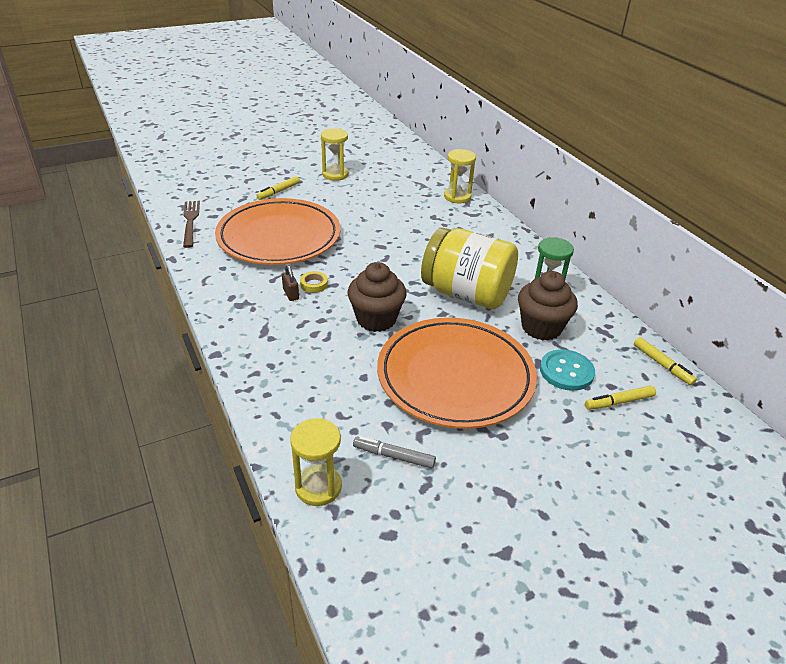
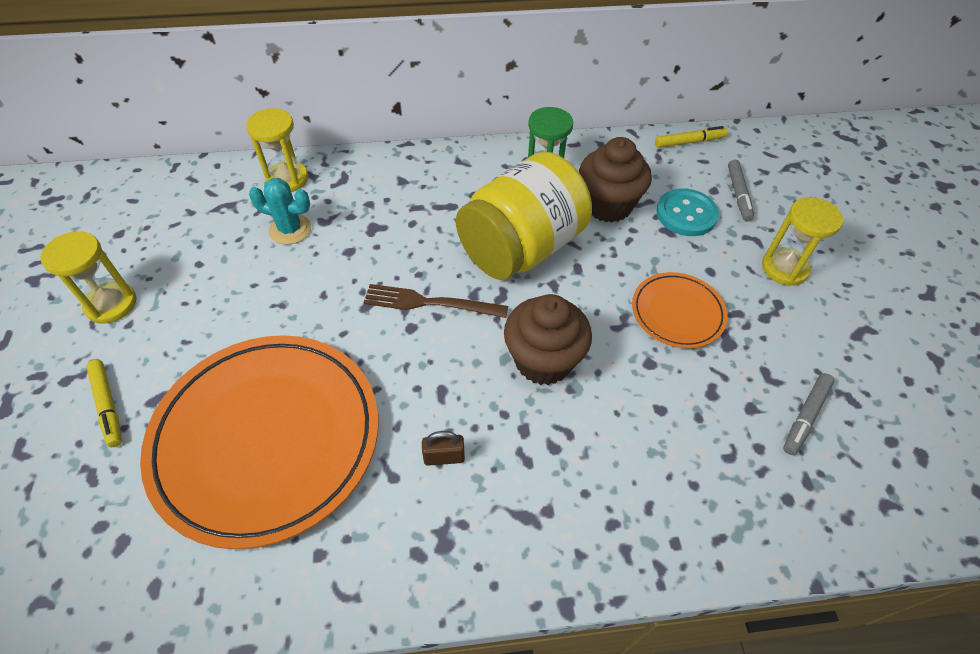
camera: 70 degrees left, 15 degrees up
brown fork [183,201,200,248] -> brown fork moved to [363,284,508,318]
yellow hourglass [290,418,342,506] -> yellow hourglass moved to [762,197,843,286]
yellow tape [300,271,328,293] -> none
orange plate [377,318,537,429] -> orange plate [632,272,728,348], size x0.48
yellow marker [585,385,656,410] -> grey marker [728,160,754,222]
none -> turquoise cactus [249,178,311,245]

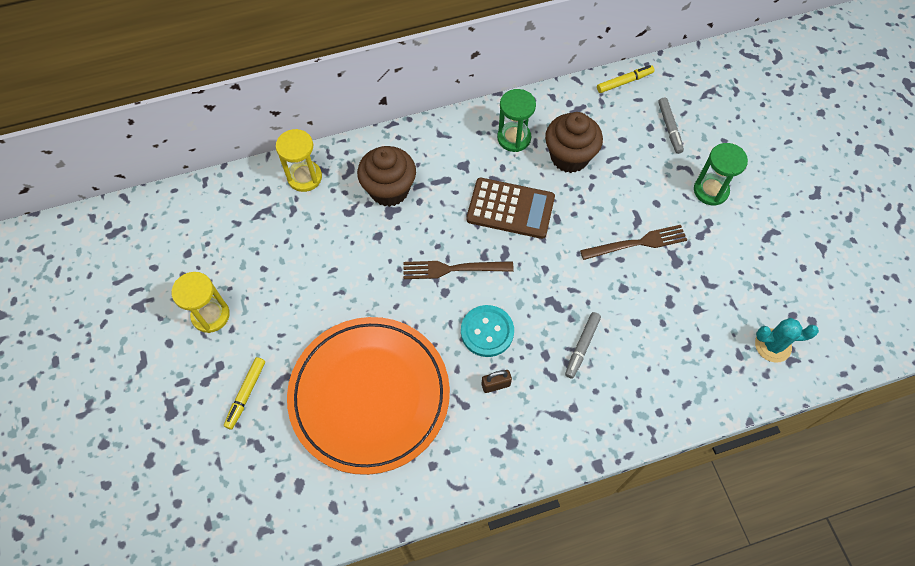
camera: 10 degrees left, 10 degrees up
yellow marker [86,360,122,447] -> yellow marker turned 60 degrees clockwise [224,357,265,430]
turquoise cactus [249,178,311,245] -> turquoise cactus moved to [755,318,819,363]
yellow jar [456,152,592,280] -> brown calculator [466,178,555,239]
brown cupcake [504,294,592,385] -> brown cupcake moved to [357,146,416,207]
orange plate [632,272,728,348] -> brown fork [580,225,687,260]
turquoise button [656,188,719,236] -> turquoise button moved to [461,305,514,357]
yellow hourglass [762,197,843,286] -> green hourglass [694,143,748,206]
grey marker [783,373,835,455] -> grey marker moved to [565,312,601,379]

